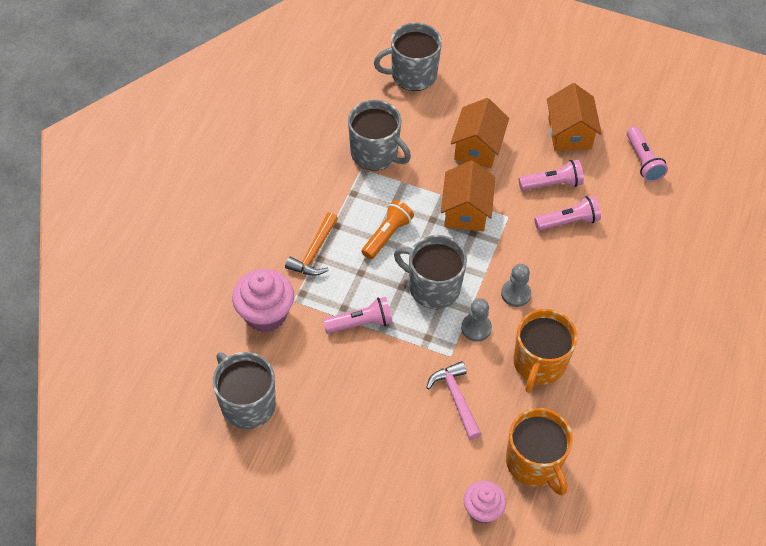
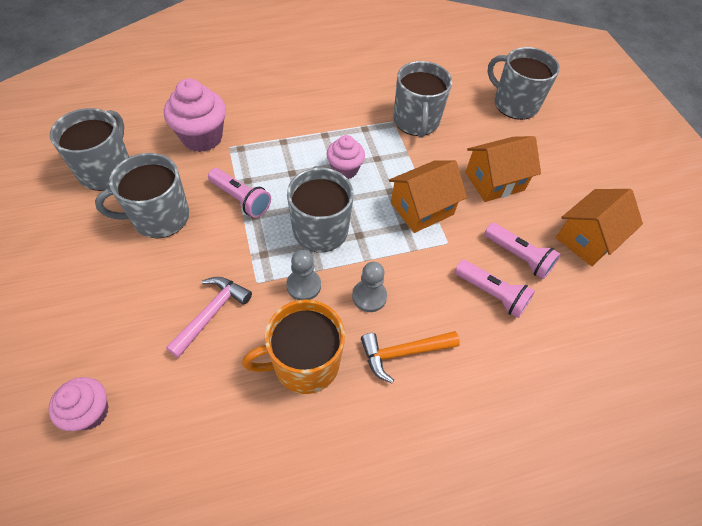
camera: 50 degrees right, 0 degrees up
orange hammer [285,212,338,276] -> orange hammer moved to [361,331,460,383]
orange flashlight [361,200,414,259] -> pink cupcake [327,135,365,179]
orange mug [506,408,573,496] -> none
pink flashlight [627,126,668,182] -> none
none -> grey mug [95,153,189,238]

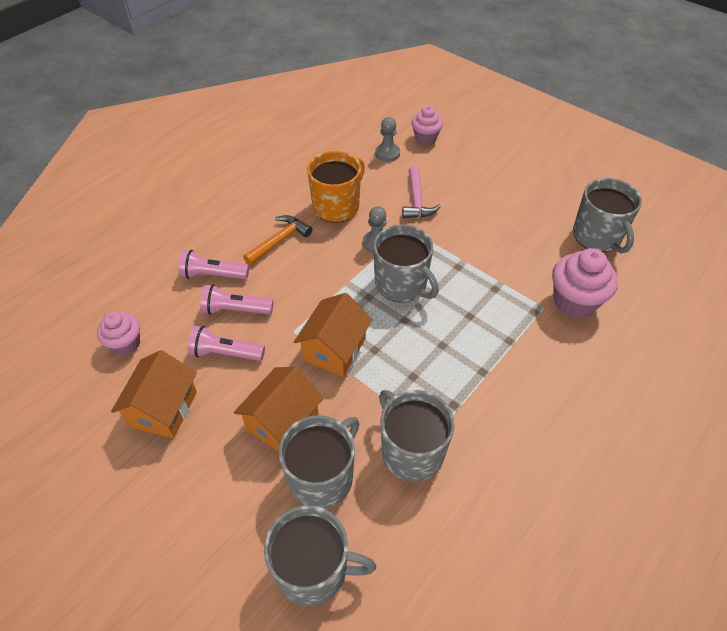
camera: 150 degrees right, 5 degrees down
grey mug [95,153,189,238] -> grey mug moved to [279,415,359,509]
pink flashlight [208,168,271,218] -> pink flashlight moved to [178,250,249,279]
pink cupcake [327,135,365,179] -> pink cupcake moved to [97,312,140,356]
grey pawn [352,262,387,312] -> grey pawn moved to [375,117,400,162]

